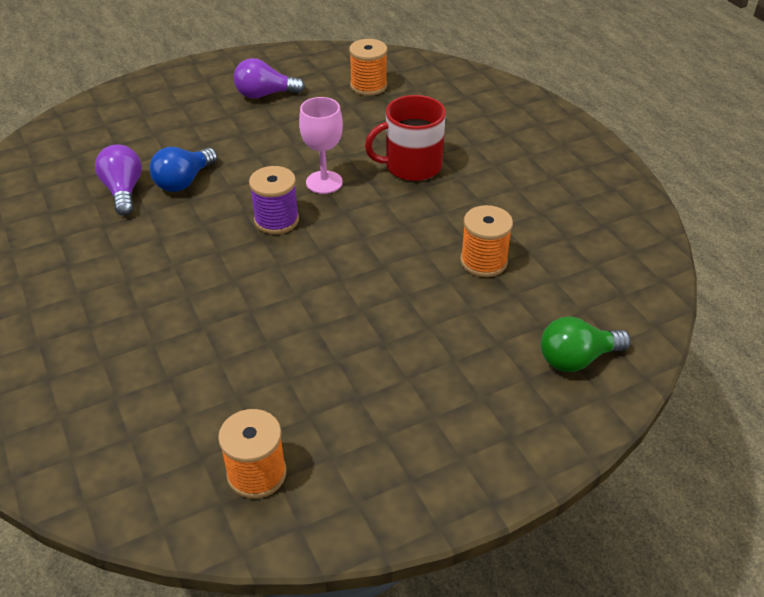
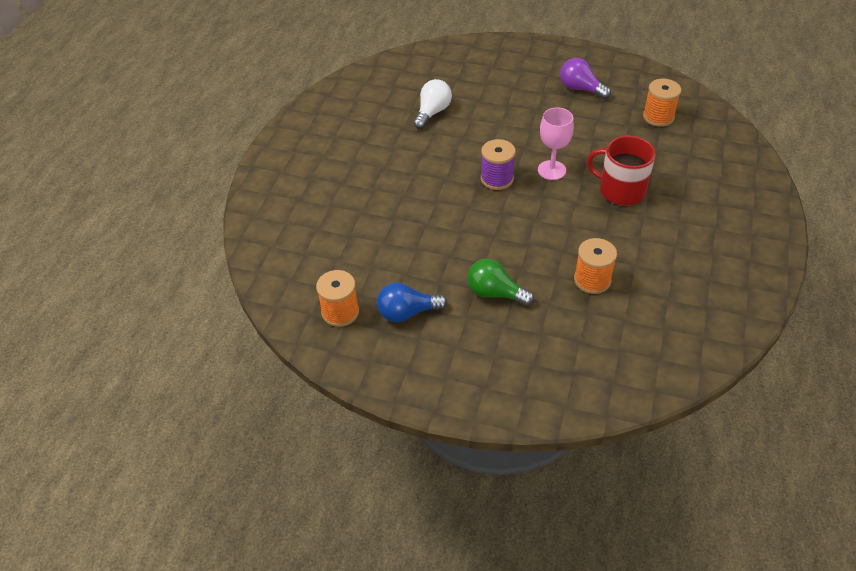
camera: 45 degrees right, 5 degrees up
purple light bulb [95,144,142,216] -> white light bulb [413,79,452,129]
blue light bulb [149,147,217,192] -> blue light bulb moved to [377,283,447,322]
green light bulb [541,316,631,372] -> green light bulb moved to [467,259,534,306]

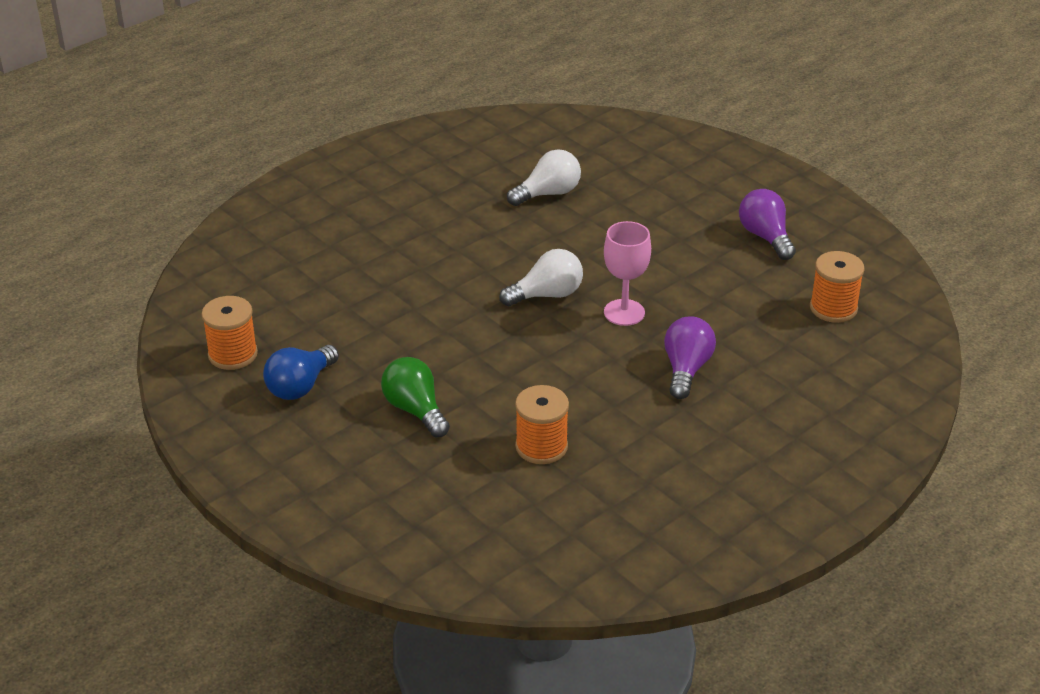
camera: 30 degrees right, 10 degrees down
blue light bulb [377,283,447,322] -> blue light bulb turned 75 degrees counterclockwise [263,345,339,400]
purple spool [481,139,516,190] -> white light bulb [499,249,583,306]
red mug [587,136,656,205] -> purple light bulb [664,316,716,399]

